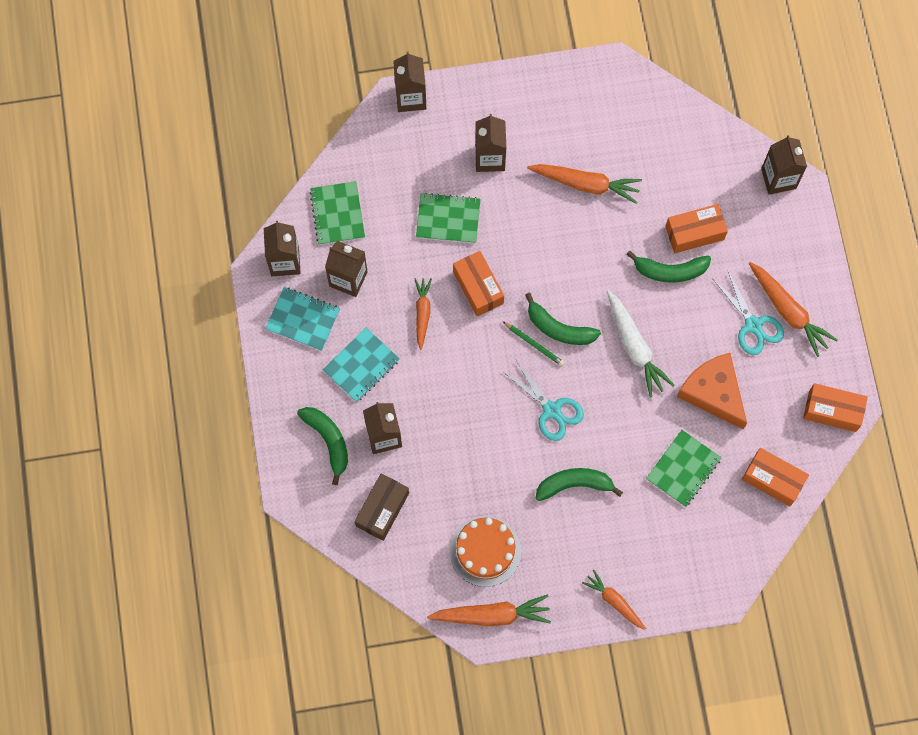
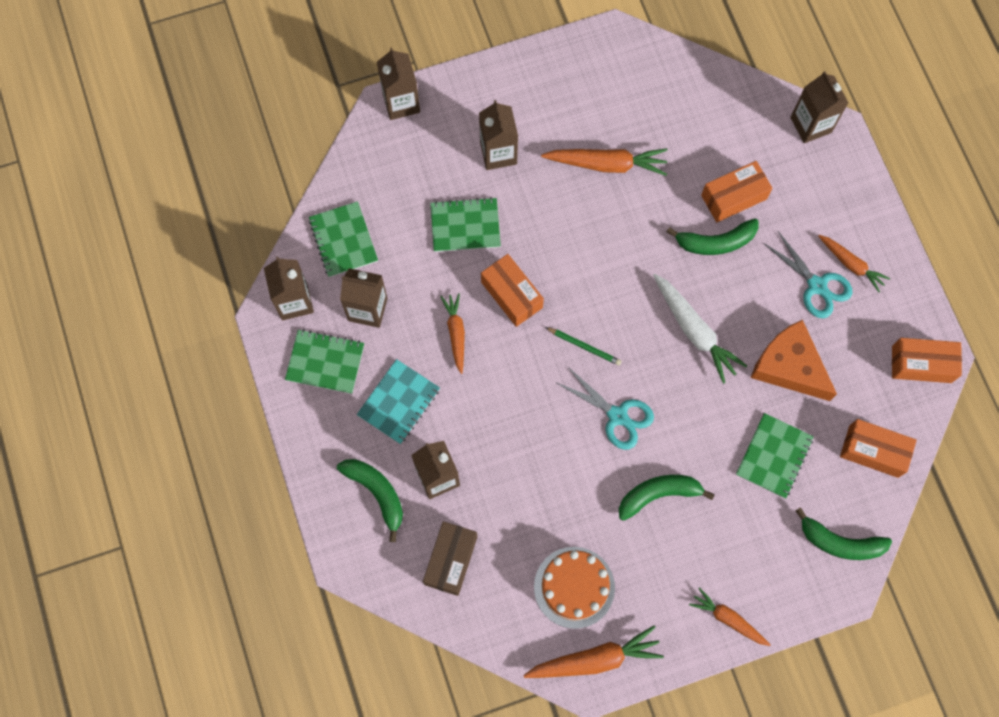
camera: 10 degrees left, 0 degrees up
turquoise notebook [265,287,340,351] -> green notebook [285,329,364,394]
green banana [525,293,601,345] -> green banana moved to [795,507,892,560]
orange carrot [748,262,838,357] -> orange carrot [819,235,890,292], size x0.64

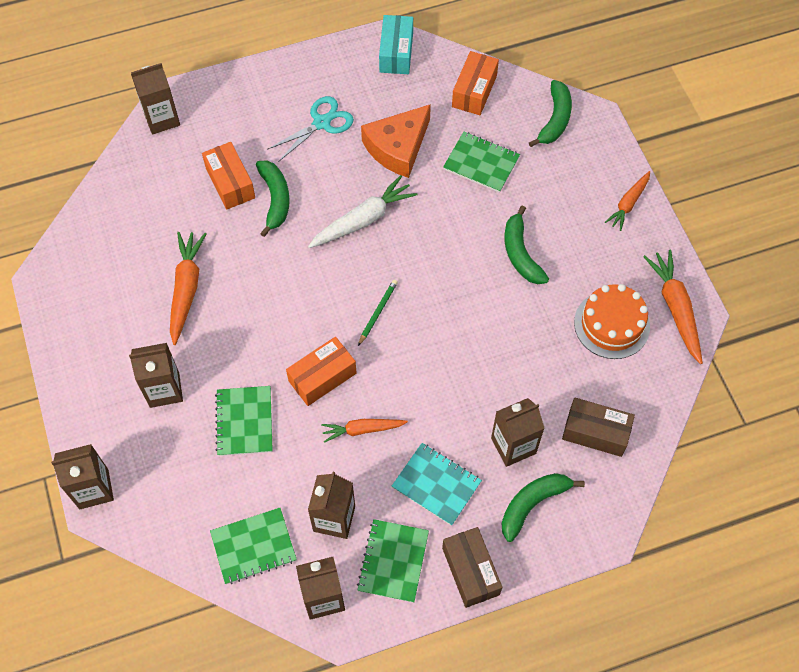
camera: 90 degrees left, 10 degrees down
turquoise scissors [557,367,654,450] -> none
orange carrot [819,235,890,292] -> none
orange box [892,338,962,383] -> turquoise box [379,15,413,74]
none -> brown box [442,527,503,608]

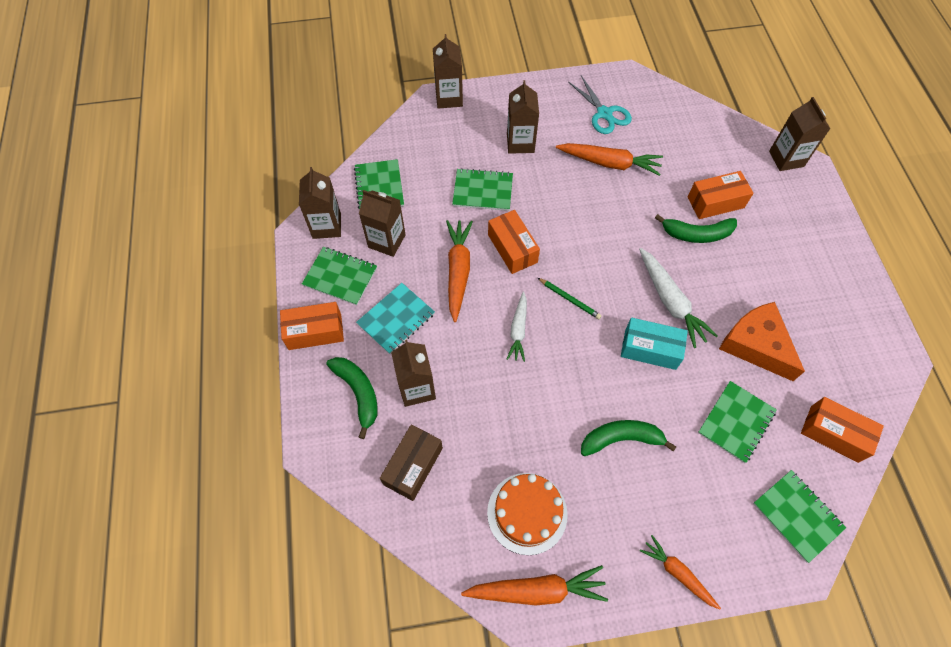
camera: 100 degrees right, 0 degrees up
turquoise scissors [267,96,354,161] -> turquoise scissors moved to [568,76,632,134]
orange carrot [321,419,408,443] -> orange carrot [446,220,473,322], size x1.57
turquoise box [379,15,413,74] -> turquoise box moved to [621,318,688,370]
brown box [442,527,503,608] -> orange box [280,302,344,350]
green banana [529,80,572,147] -> green notebook [753,470,846,563]
none -> white carrot [507,291,527,362]

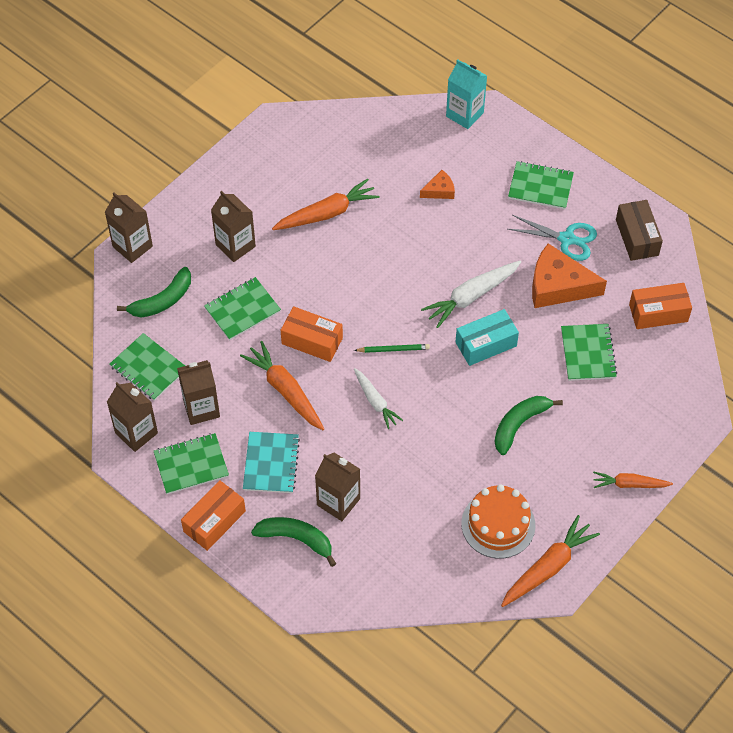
camera: 40 degrees left, 5 degrees down
brown box [380,425,443,501] -> brown box moved to [616,200,663,261]
turquoise scissors [568,76,632,134] -> turquoise scissors moved to [508,215,597,261]
white carrot [639,248,718,348] -> white carrot turned 120 degrees clockwise [421,261,521,328]
green banana [655,214,737,243] -> green banana moved to [117,267,191,318]
orange box [688,171,754,219] -> orange cheese [420,170,455,199]
green notebook [753,470,846,563] -> green notebook moved to [508,161,574,209]
brown carton [769,97,830,171] -> turquoise carton [446,59,487,129]

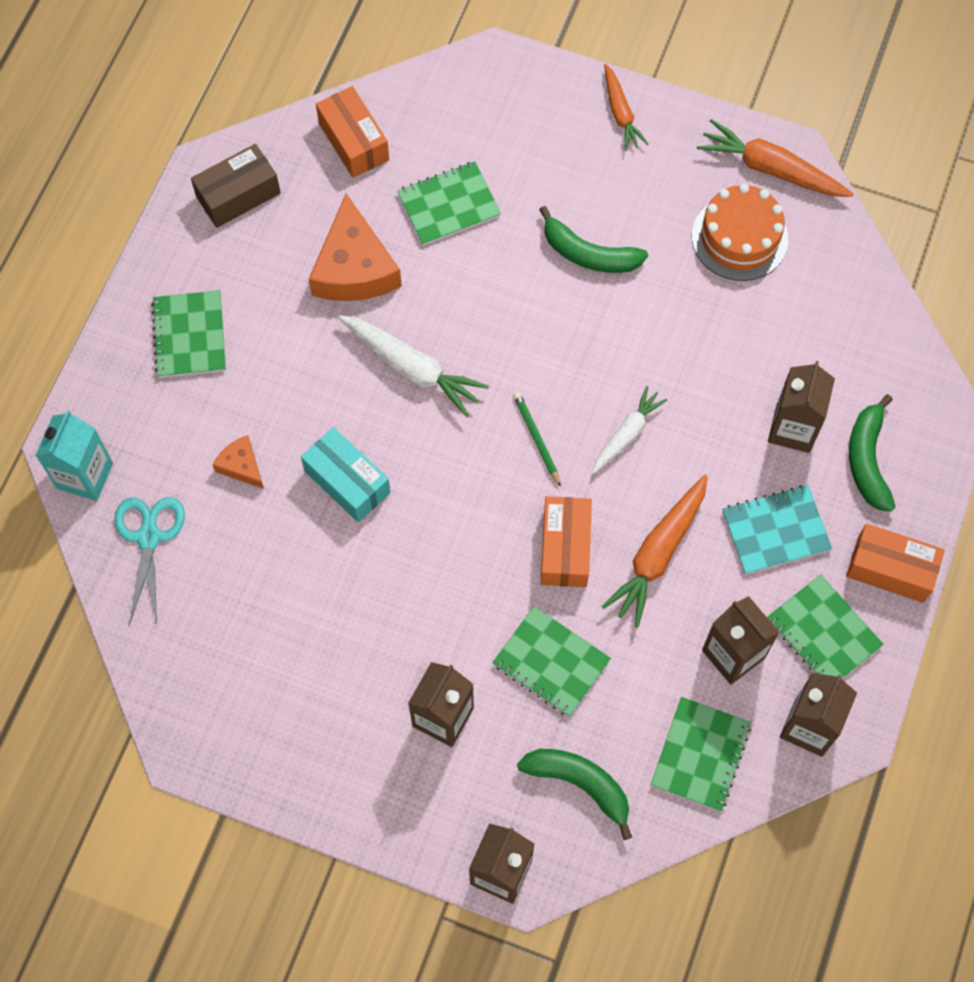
camera: 110 degrees left, 10 degrees up
orange carrot [272,178,380,230] -> none
turquoise box [455,309,519,366] -> turquoise box moved to [301,427,391,522]
turquoise scissors [508,215,597,261] -> turquoise scissors moved to [114,497,185,625]

